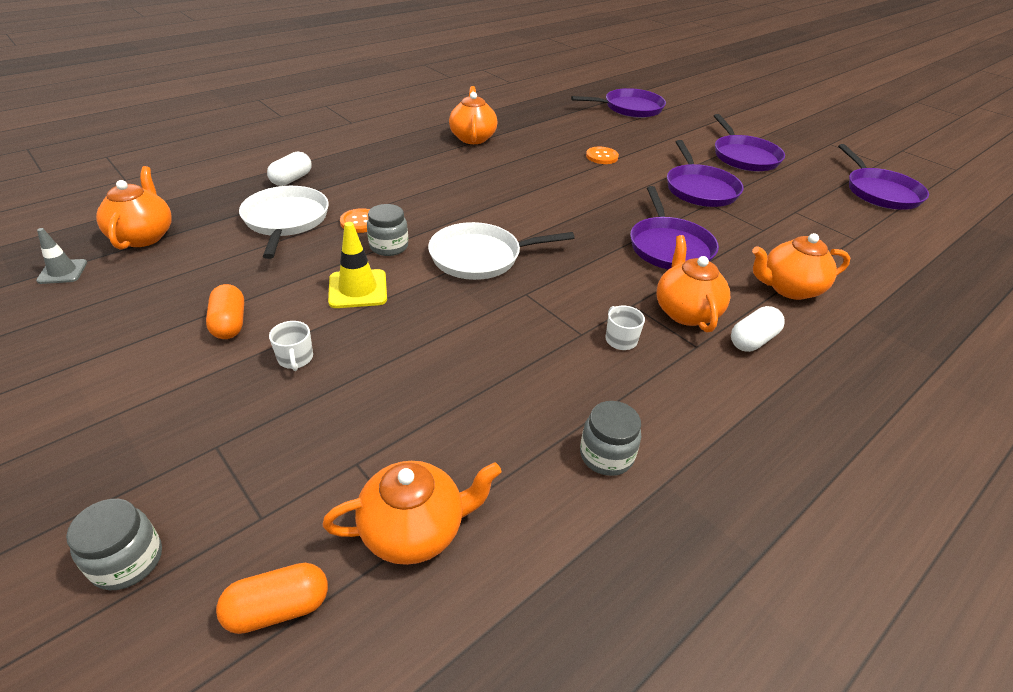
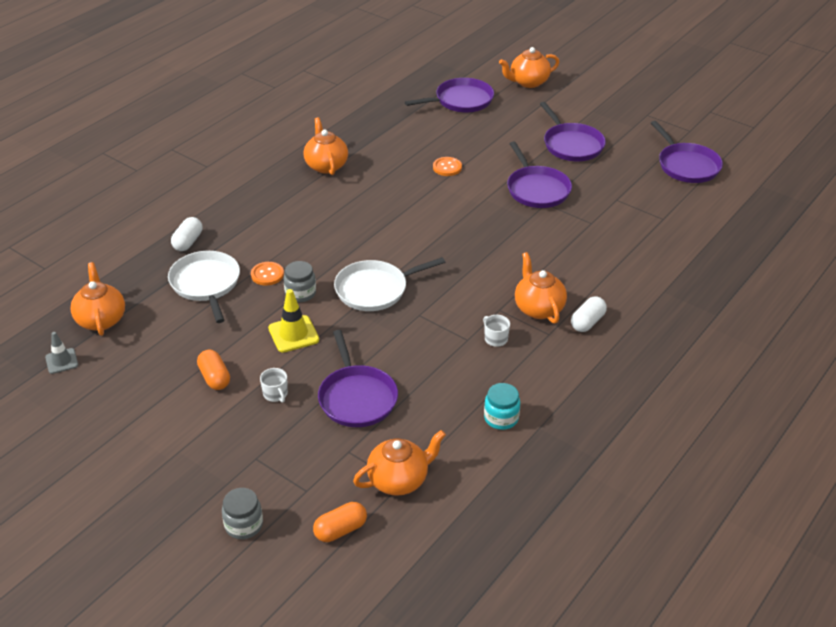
camera: 10 degrees left, 0 degrees up
grey jar [580,401,641,476] -> turquoise jar [484,383,520,430]
purple pan [630,186,719,270] -> purple pan moved to [318,330,398,427]
orange teapot [752,233,850,300] -> orange teapot moved to [499,47,559,88]

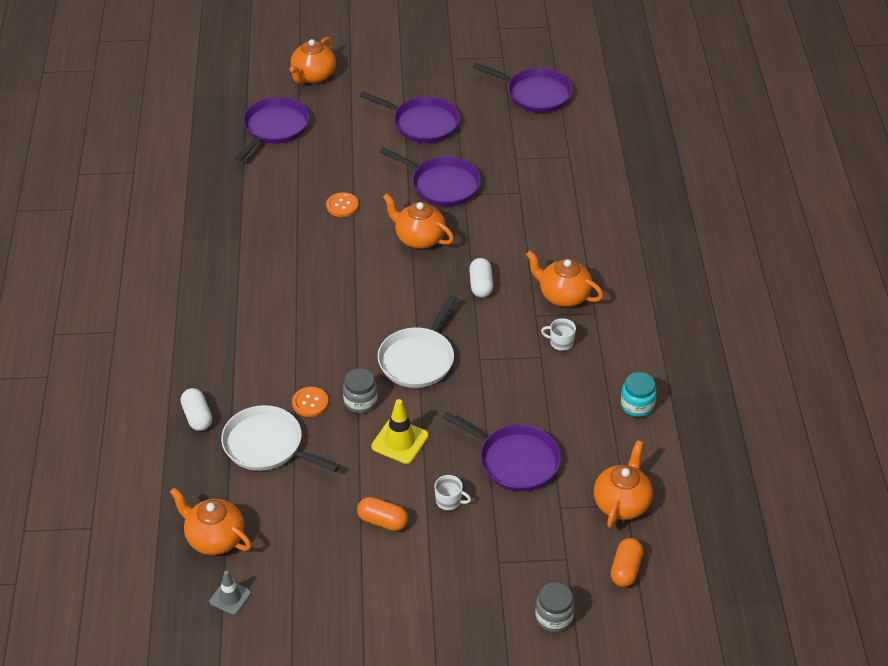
camera: 40 degrees left, 5 degrees up
orange teapot [303,117,348,175] -> orange teapot moved to [383,193,454,249]
white capsule [571,296,607,332] -> white capsule moved to [469,258,493,297]

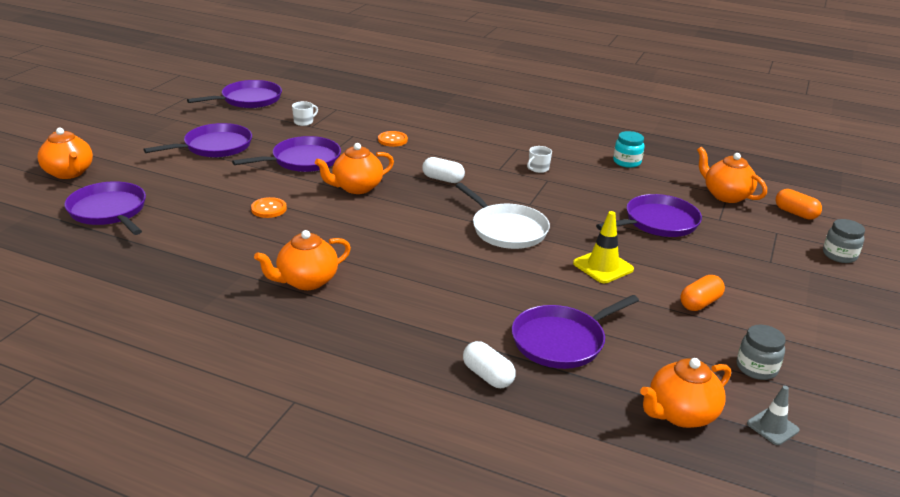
camera: 65 degrees left, 15 degrees down
white capsule [181,388,212,431] -> white capsule turned 45 degrees clockwise [463,341,516,388]
white pan [221,405,339,472] -> purple pan [512,295,639,369]
orange button [292,387,329,417] -> orange button moved to [378,131,408,147]
grey jar [343,369,378,413] -> grey jar moved to [737,325,786,380]
white mug [435,475,471,510] -> white mug moved to [292,101,318,126]
orange teapot [526,251,603,307] -> orange teapot moved to [254,230,351,290]

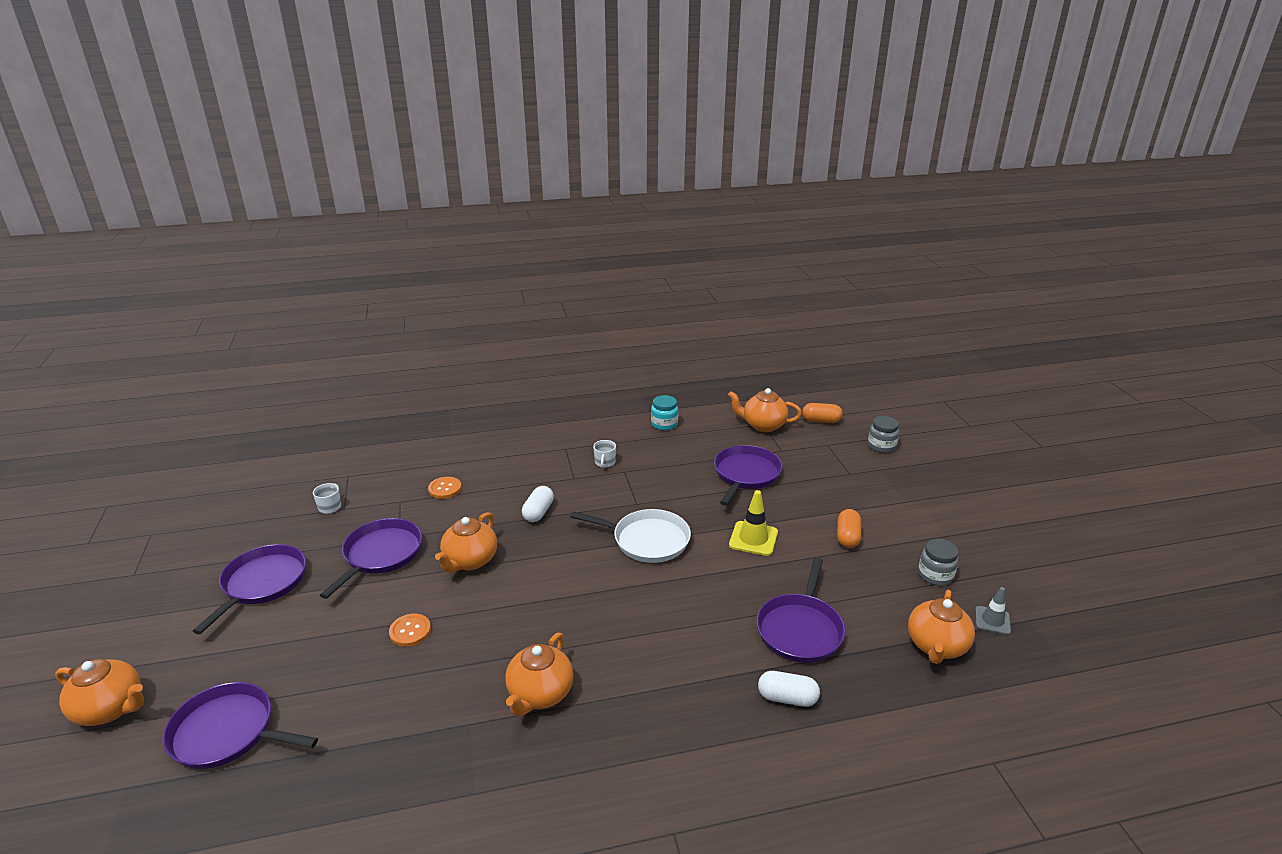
camera: 35 degrees left, 0 degrees up
purple pan [187,80,282,108] -> none
white capsule [422,157,465,183] -> white capsule turned 60 degrees counterclockwise [522,486,554,522]

